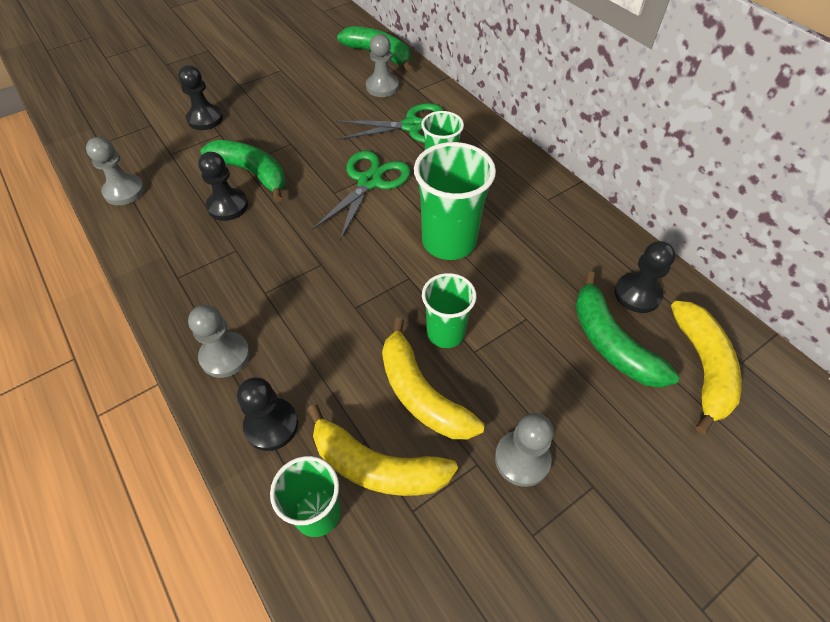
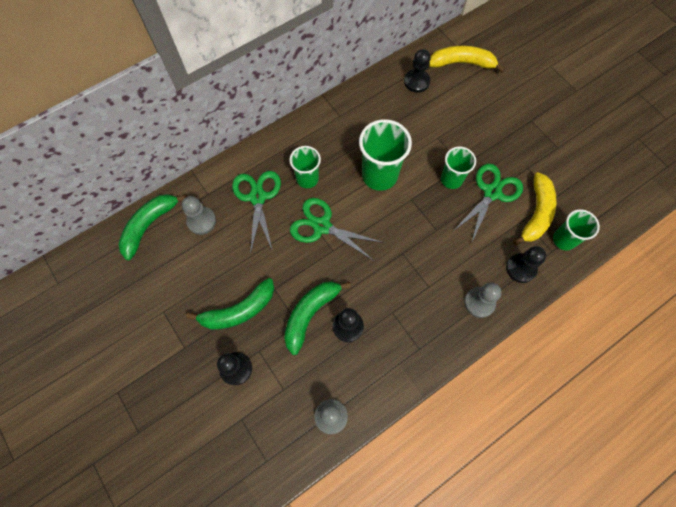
camera: 90 degrees left, 15 degrees up
yellow banana [382,318,485,439] -> green scissors [454,164,523,244]
grey pawn [495,413,554,487] -> none
green banana [575,271,679,388] -> green banana moved to [186,278,274,330]

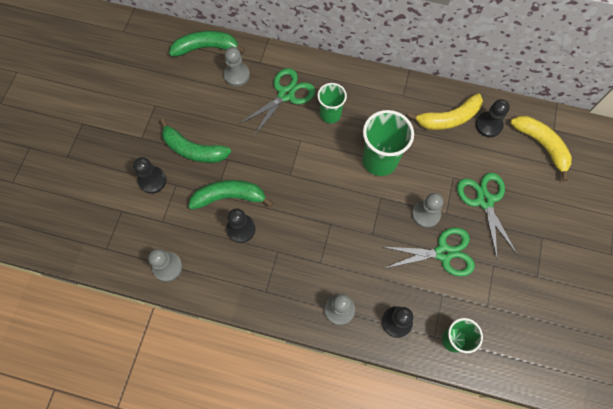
camera: 50 degrees right, 0 degrees up
green scissors [290,198,381,261] -> green scissors moved to [457,173,517,258]
green cup [441,146,476,189] -> grey pawn [412,193,444,228]
yellow banana [513,172,556,246] -> yellow banana moved to [408,93,483,130]

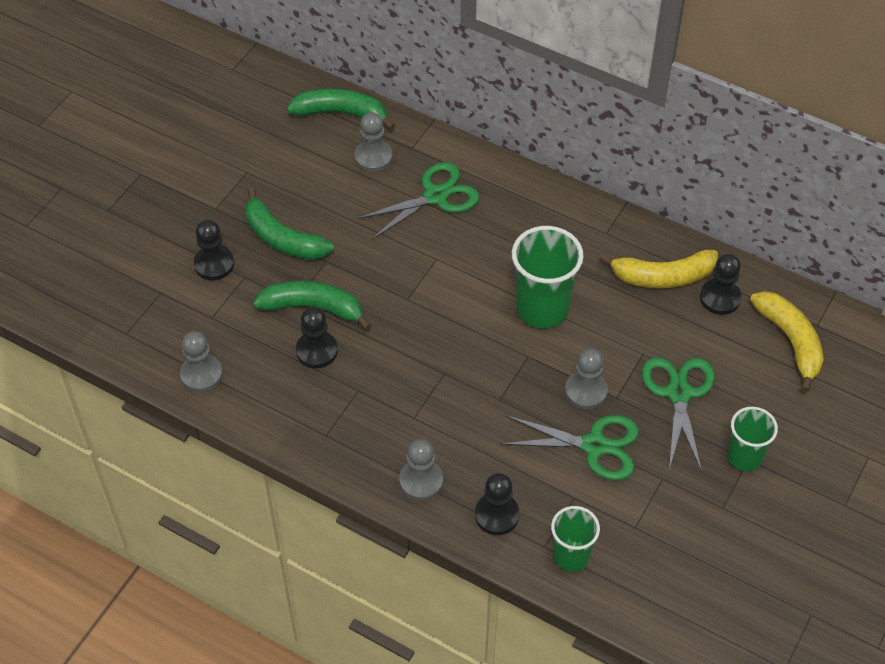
camera: 15 degrees right, 15 degrees down
green cup [317,83,347,123] -> green cup moved to [727,407,778,471]

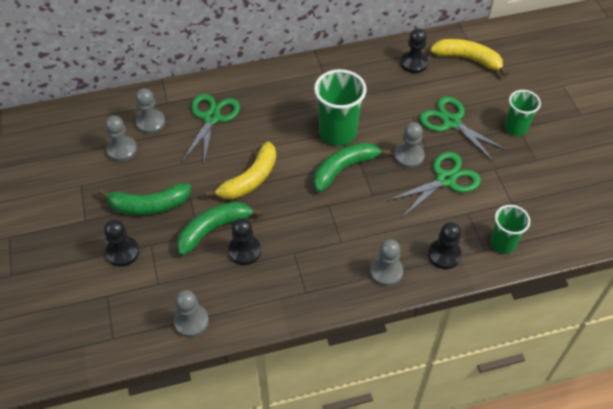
camera: 45 degrees left, 0 degrees up
green banana [287,88,395,130] -> green banana moved to [314,142,390,192]
yellow banana [599,250,718,288] -> yellow banana moved to [205,142,276,199]
none -> grey pawn [105,116,137,162]

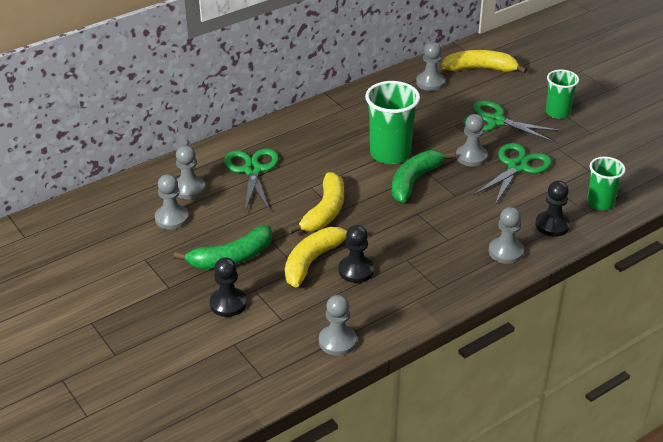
camera: 20 degrees left, 15 degrees down
green banana [177,201,263,256] -> yellow banana [285,227,348,287]
black pawn [400,28,428,73] -> grey pawn [416,42,445,91]

